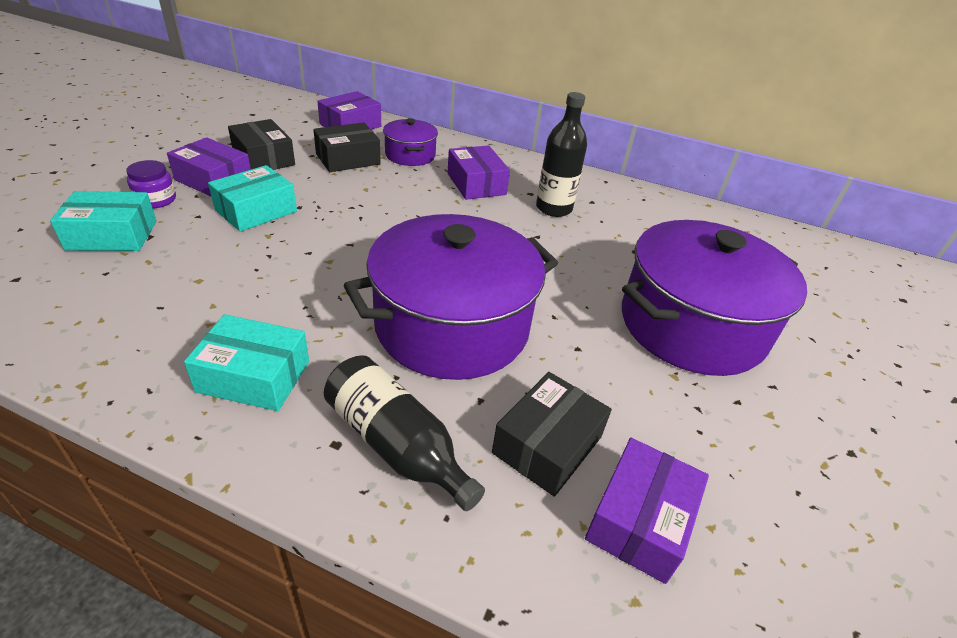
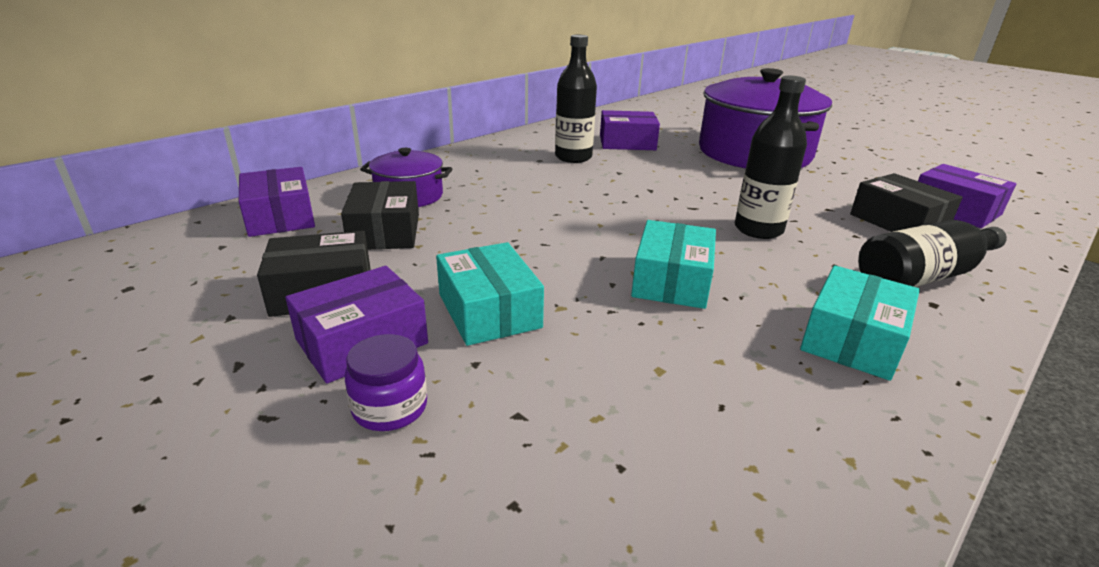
camera: 65 degrees left, 10 degrees down
turquoise box [50,191,157,251] -> turquoise box moved to [631,220,716,309]
purple pot [344,214,558,380] -> black bottle [735,76,807,239]
purple box [448,146,510,200] -> purple box moved to [600,110,660,150]

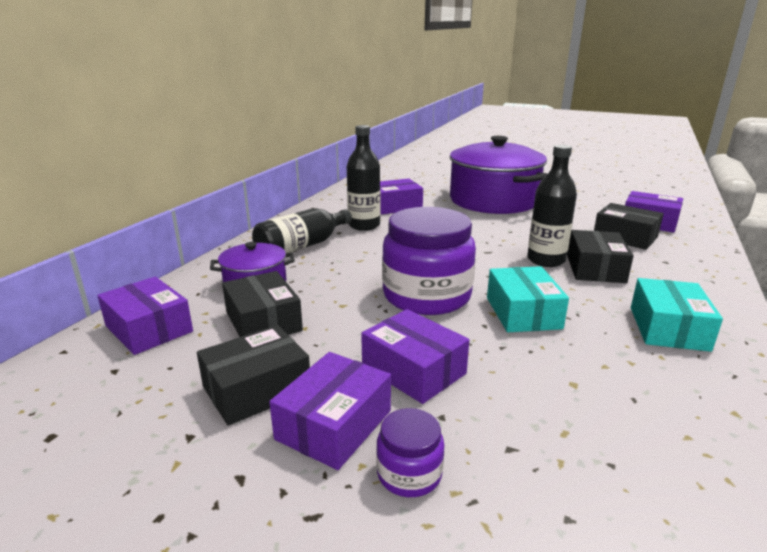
camera: 20 degrees left, 5 degrees down
turquoise box [436,242,544,346] -> purple box [361,309,469,404]
black bottle [858,220,1007,287] -> black bottle moved to [252,208,352,253]
none -> purple jar [382,207,476,315]
none -> black box [567,230,634,283]

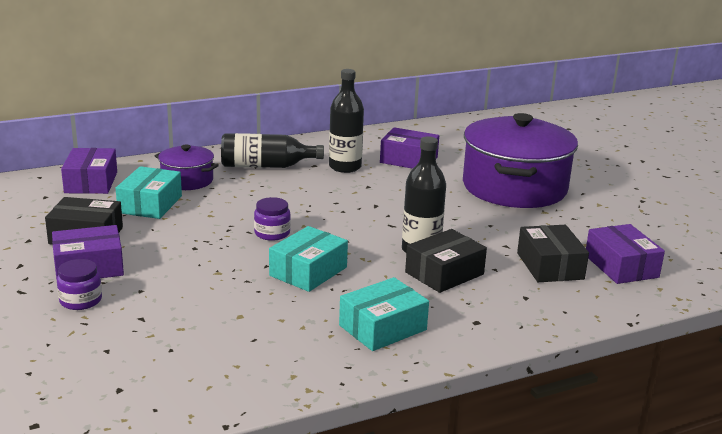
camera: 40 degrees right, 0 degrees up
black box [222,271,303,337] -> turquoise box [116,166,182,219]
purple box [361,309,469,404] -> none
purple jar [382,207,476,315] -> purple jar [254,197,291,241], size x0.45

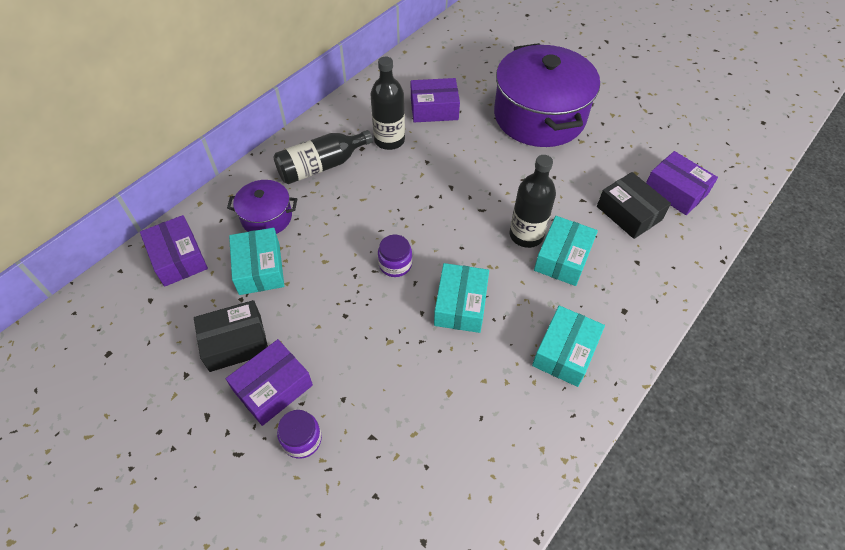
camera: 25 degrees left, 30 degrees up
black box [405,229,487,293] -> turquoise box [534,216,598,286]

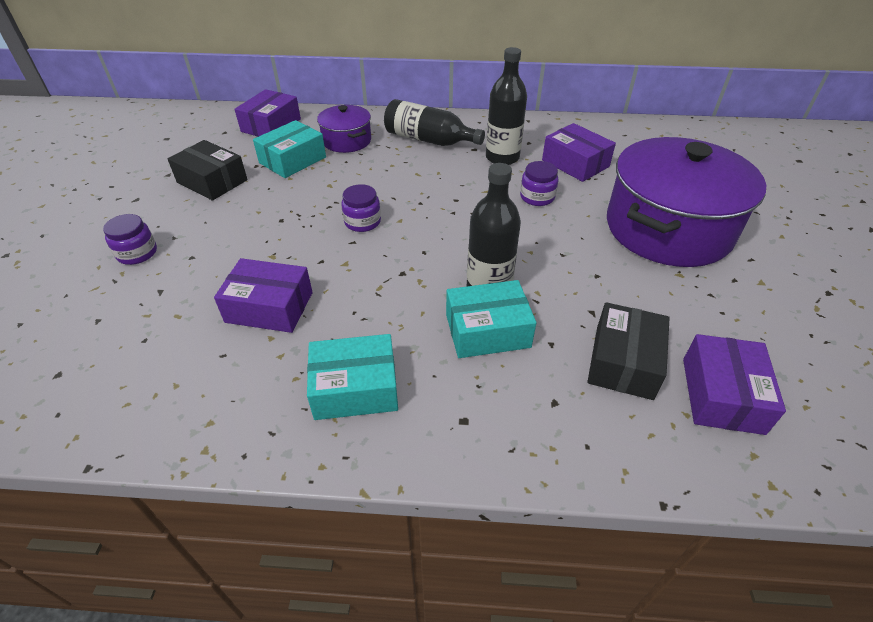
camera: 55 degrees right, 10 degrees down
purple box [226,339,313,426] -> purple box moved to [214,258,313,333]
turquoise box [434,263,489,333] -> none
none -> purple jar [520,161,558,206]

